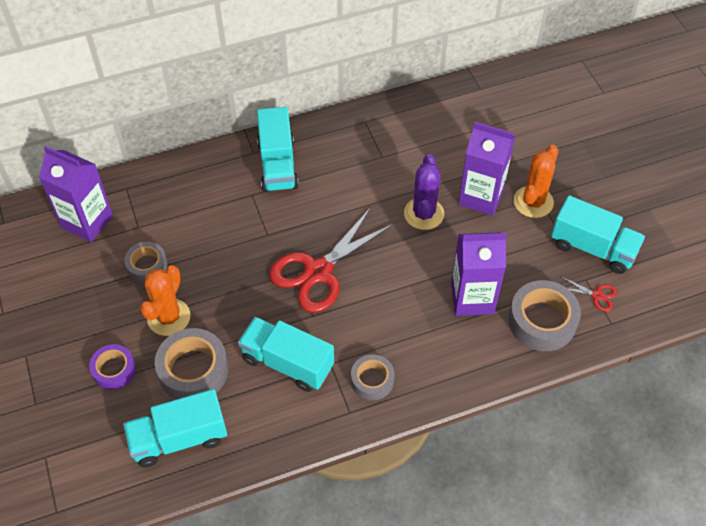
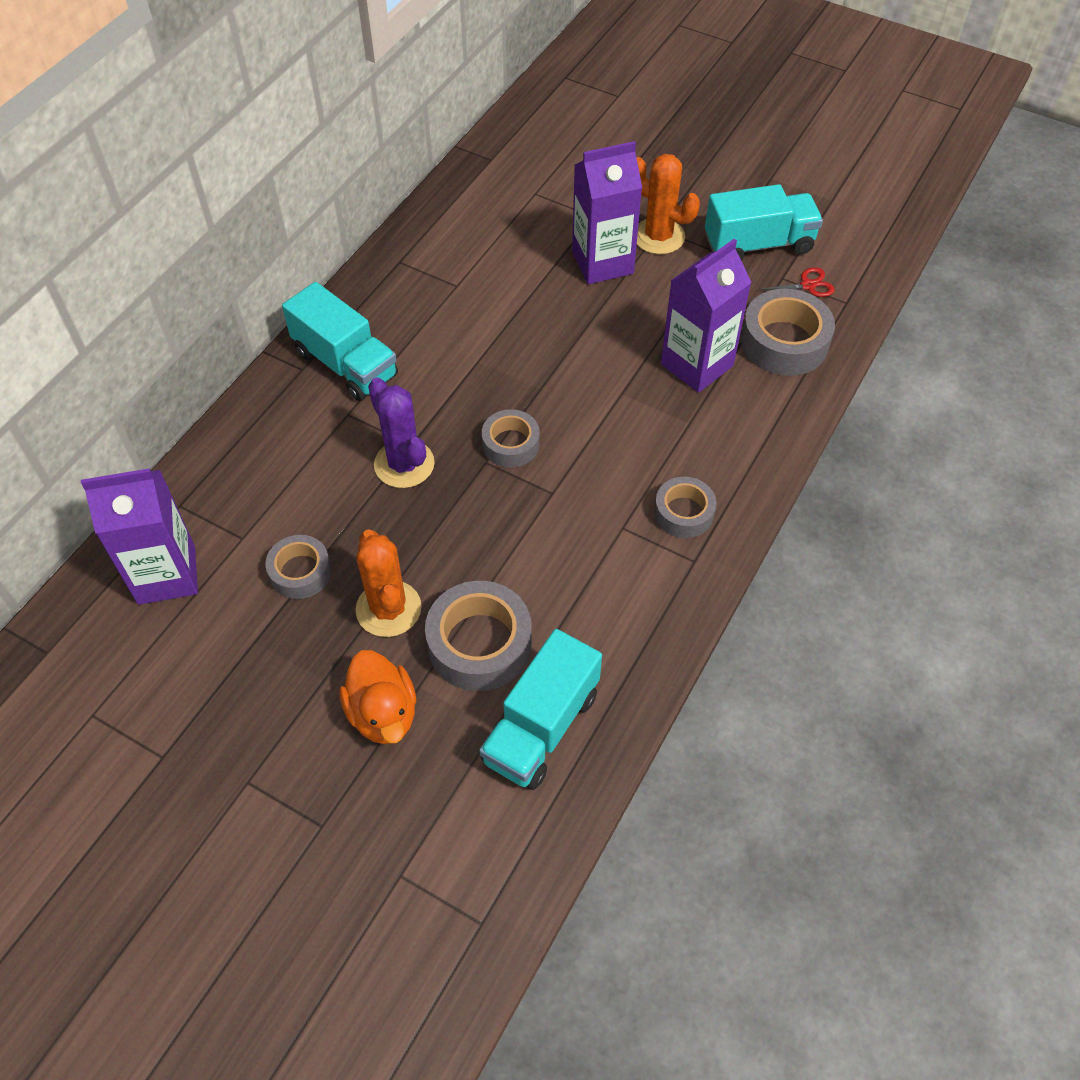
camera: 40 degrees left, 0 degrees up
purple tape [89,344,136,390] -> orange duck [339,650,416,744]
turquoise truck [238,317,334,392] -> none
red scissors [269,207,394,313] -> grey tape [482,409,540,468]
purple cactus [404,154,444,230] -> purple cactus moved to [368,377,435,488]
orange cactus [514,145,558,218] -> orange cactus turned 45 degrees counterclockwise [636,154,700,254]

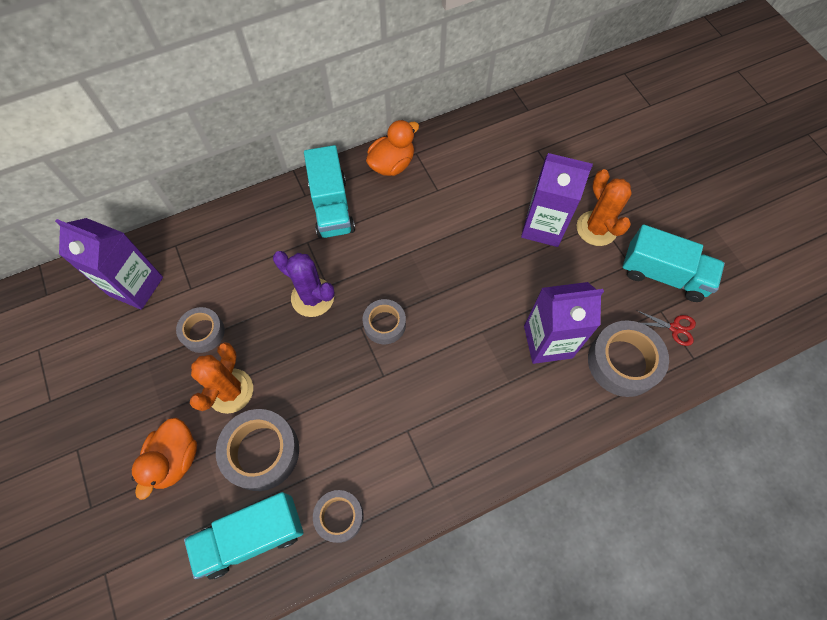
camera: 35 degrees right, 10 degrees up
purple cactus [368,377,435,488] -> purple cactus turned 60 degrees counterclockwise [273,251,334,317]
grey tape [654,477,716,538] -> grey tape moved to [313,490,364,543]
none -> orange duck [366,120,419,176]

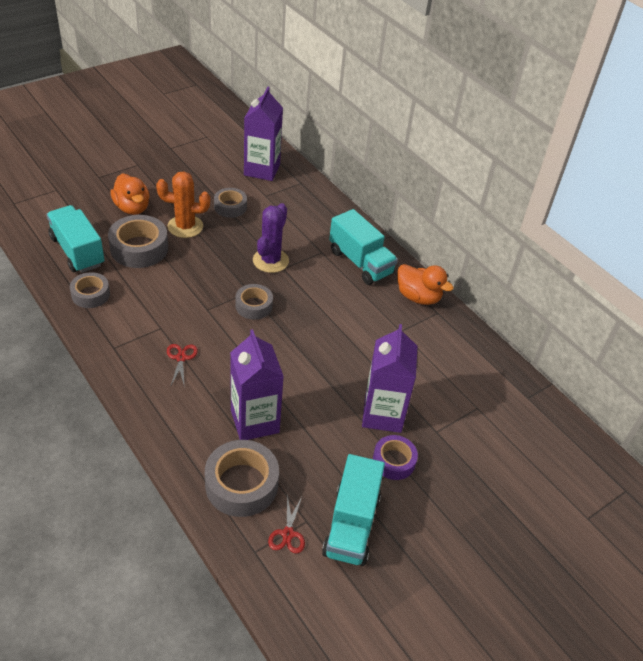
camera: 75 degrees right, 20 degrees down
orange duck [132,418,197,500] -> orange duck turned 120 degrees counterclockwise [110,173,150,215]
turquoise truck [304,145,355,239] -> turquoise truck turned 105 degrees counterclockwise [329,209,398,285]
orange cactus [577,169,632,246] -> purple tape [373,435,418,480]
none -> red scissors [167,344,198,388]

